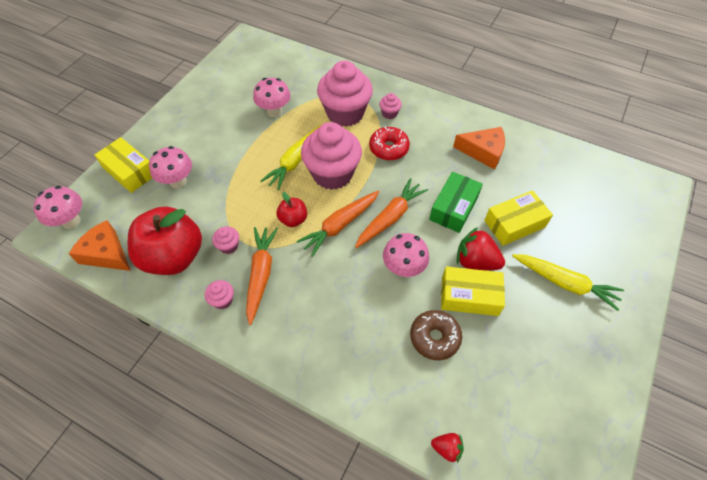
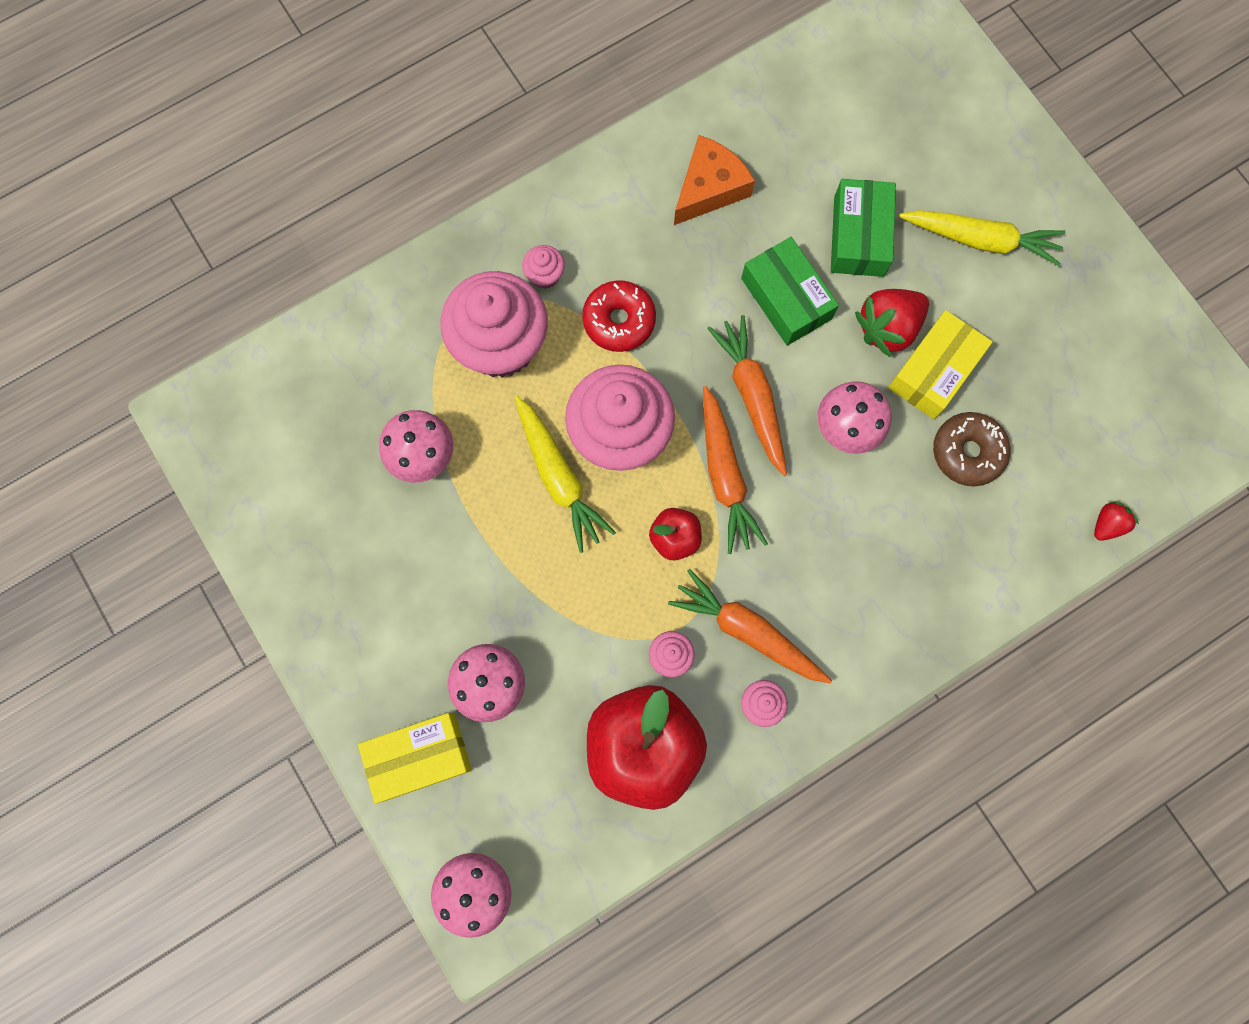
camera: 60 degrees left, 20 degrees up
orange cheese [69,220,131,271] -> none
yellow box [484,190,553,246] -> green box [831,179,896,277]
yellow carrot [512,254,624,311] -> yellow carrot turned 45 degrees clockwise [899,210,1065,266]

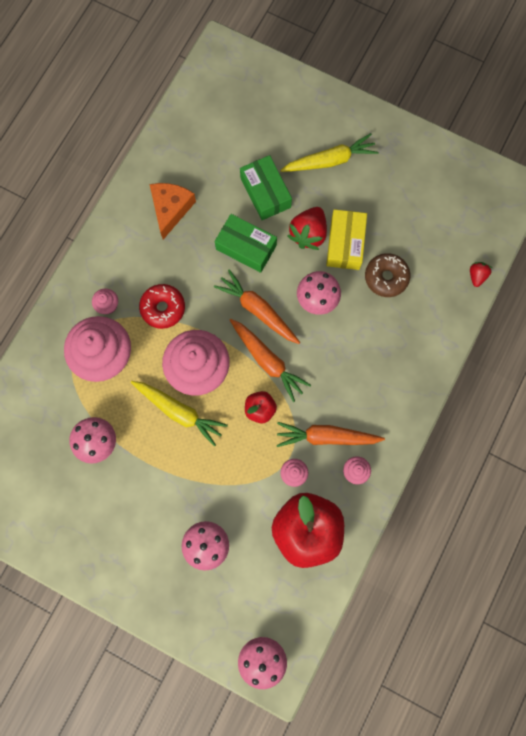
camera: 30 degrees left, 0 degrees up
yellow box [358,713,472,804] -> none

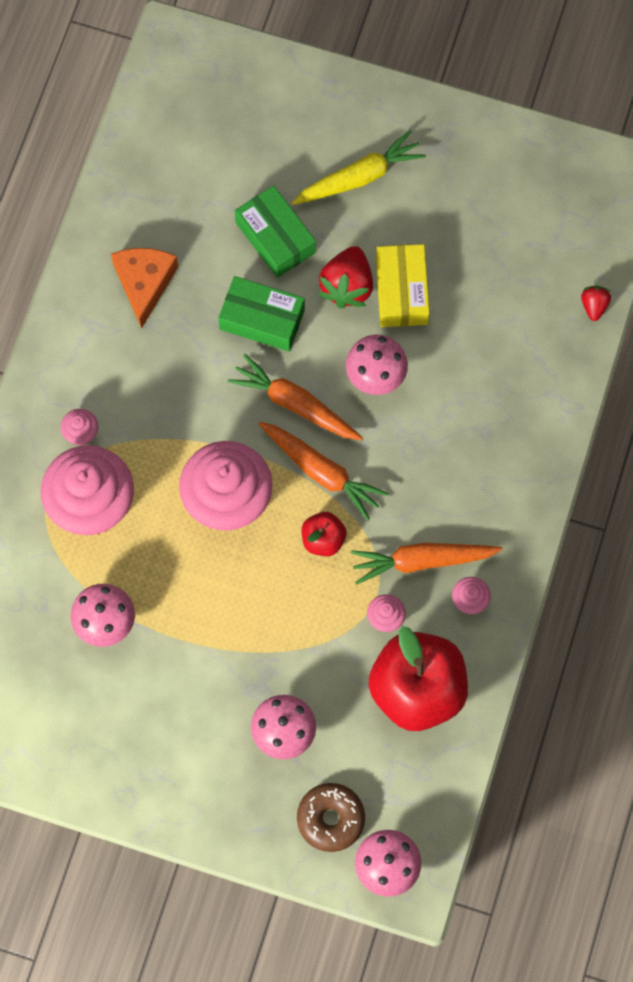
camera: 10 degrees left, 5 degrees down
yellow carrot [131,381,228,447] -> none
red donut [139,284,185,329] -> none
brown donut [365,253,410,297] -> brown donut moved to [297,783,365,852]

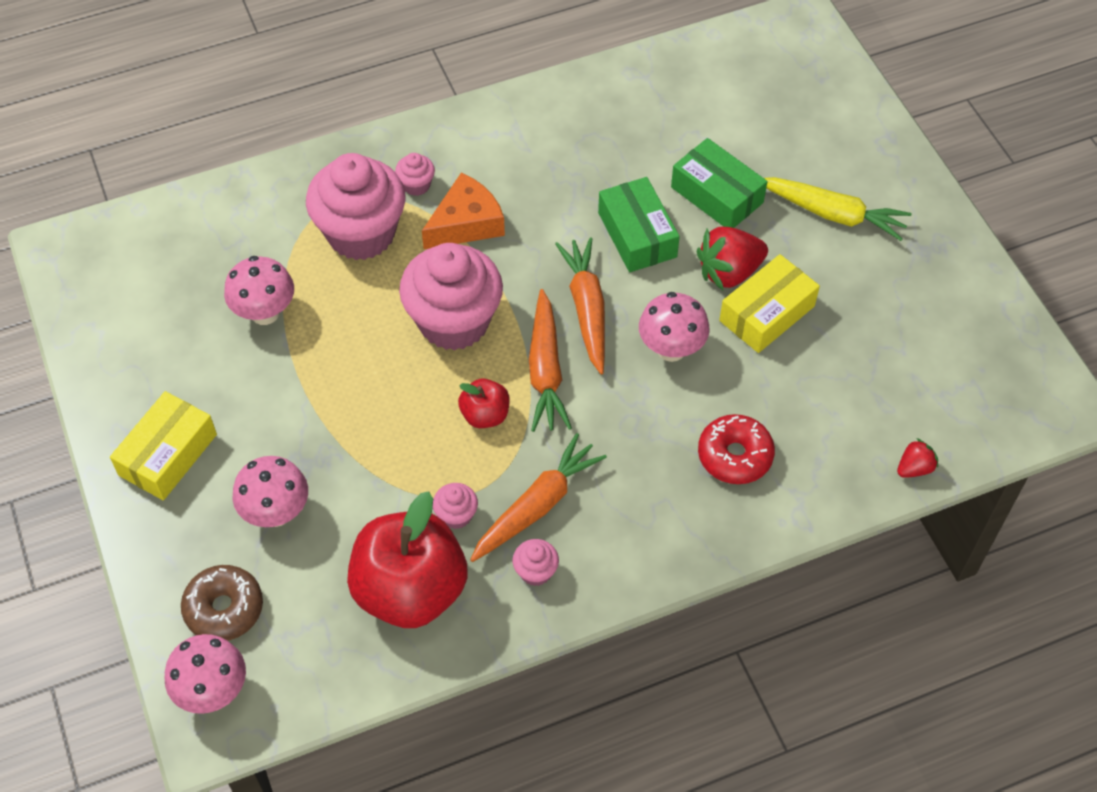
camera: 50 degrees right, 15 degrees down
orange cheese [111,248,178,328] -> orange cheese moved to [422,173,505,249]
green box [235,185,316,278] -> green box turned 60 degrees counterclockwise [671,138,767,228]
orange carrot [351,543,503,585] -> orange carrot turned 90 degrees clockwise [470,433,607,562]
none -> yellow box [110,391,217,500]
none -> red donut [698,414,775,484]

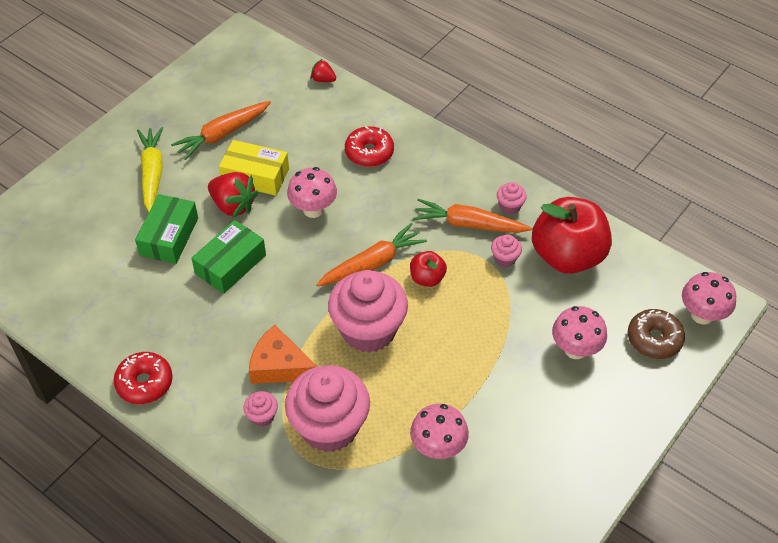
camera: 120 degrees left, 5 degrees down
yellow box [110,391,217,500] -> none
orange carrot [555,237,605,375] -> orange carrot moved to [171,101,271,160]
none -> red donut [114,352,173,404]

